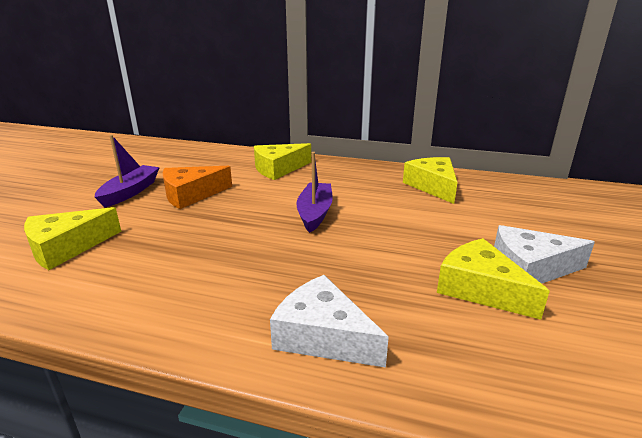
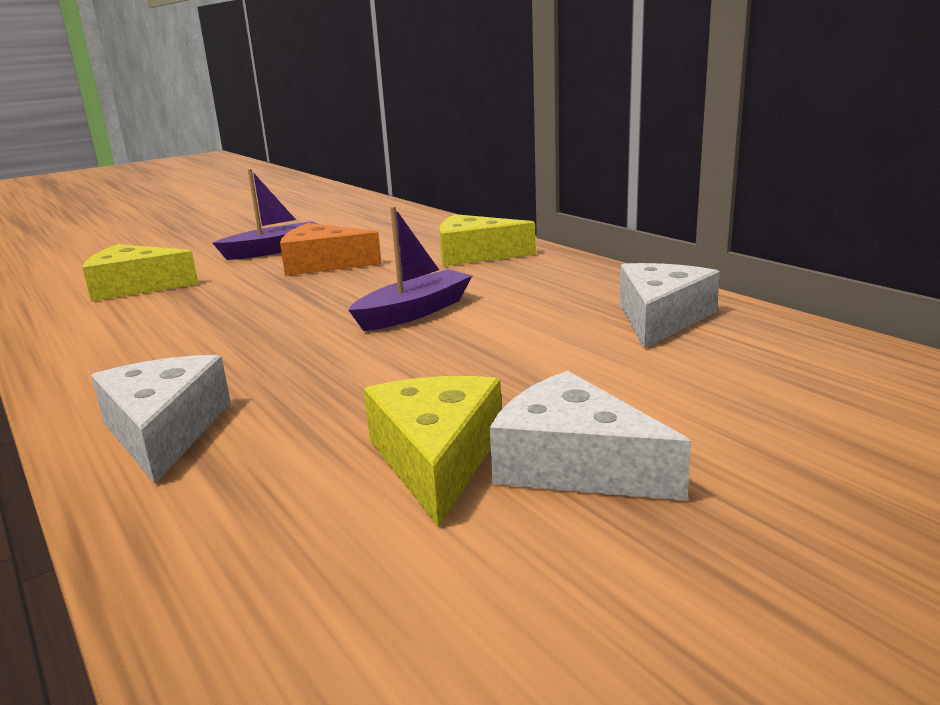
camera: 40 degrees right, 5 degrees down
yellow cheese [403,157,458,204] -> white cheese [620,263,720,349]

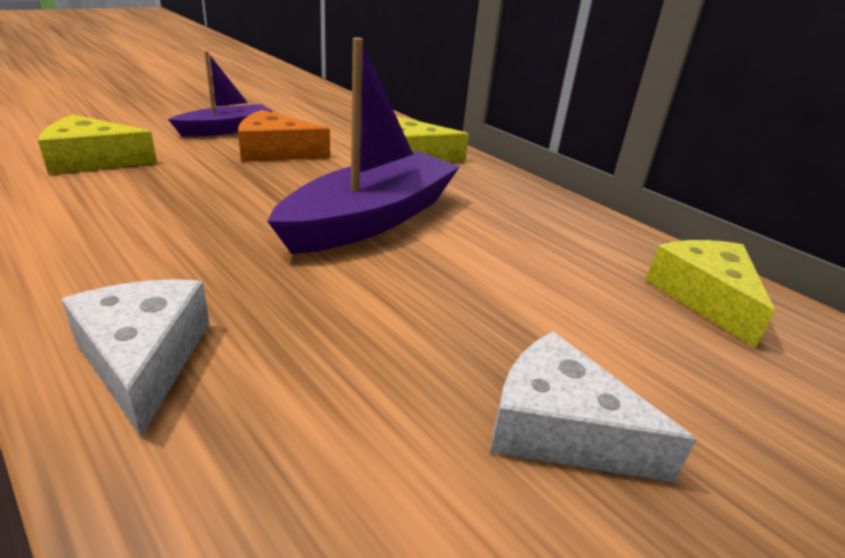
camera: 10 degrees left, 10 degrees up
purple boat [349,206,472,331] -> purple boat [267,37,459,254], size x1.72
yellow cheese [364,376,502,527] -> yellow cheese moved to [646,240,775,348]
white cheese [620,263,720,349] -> none

